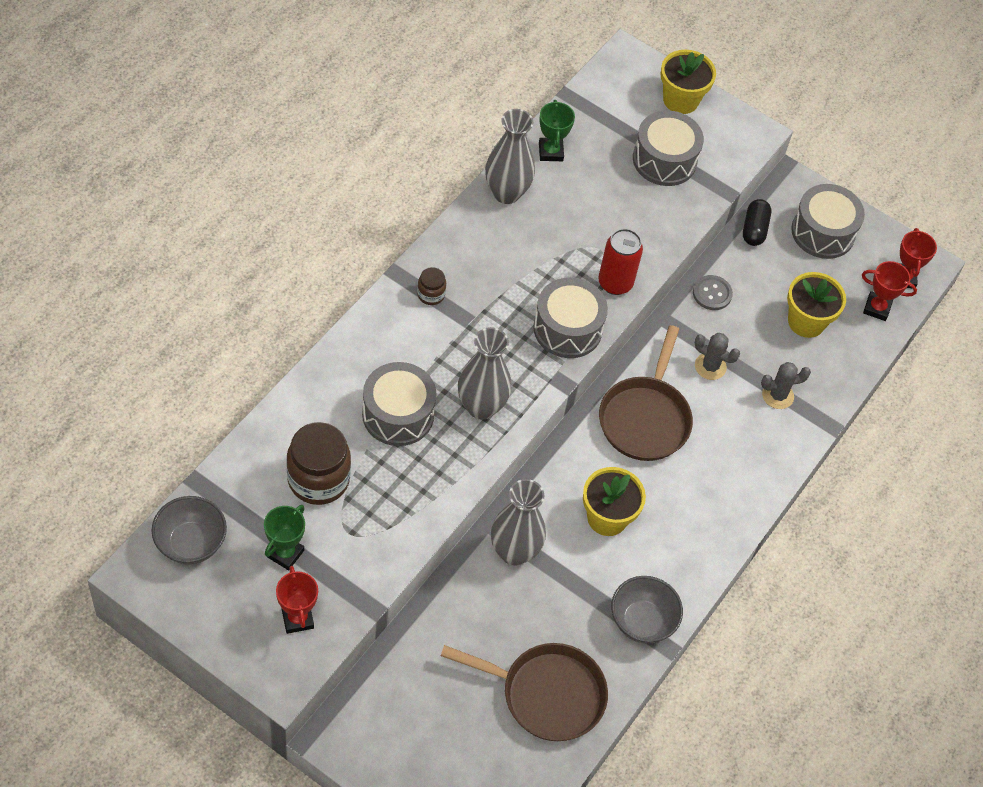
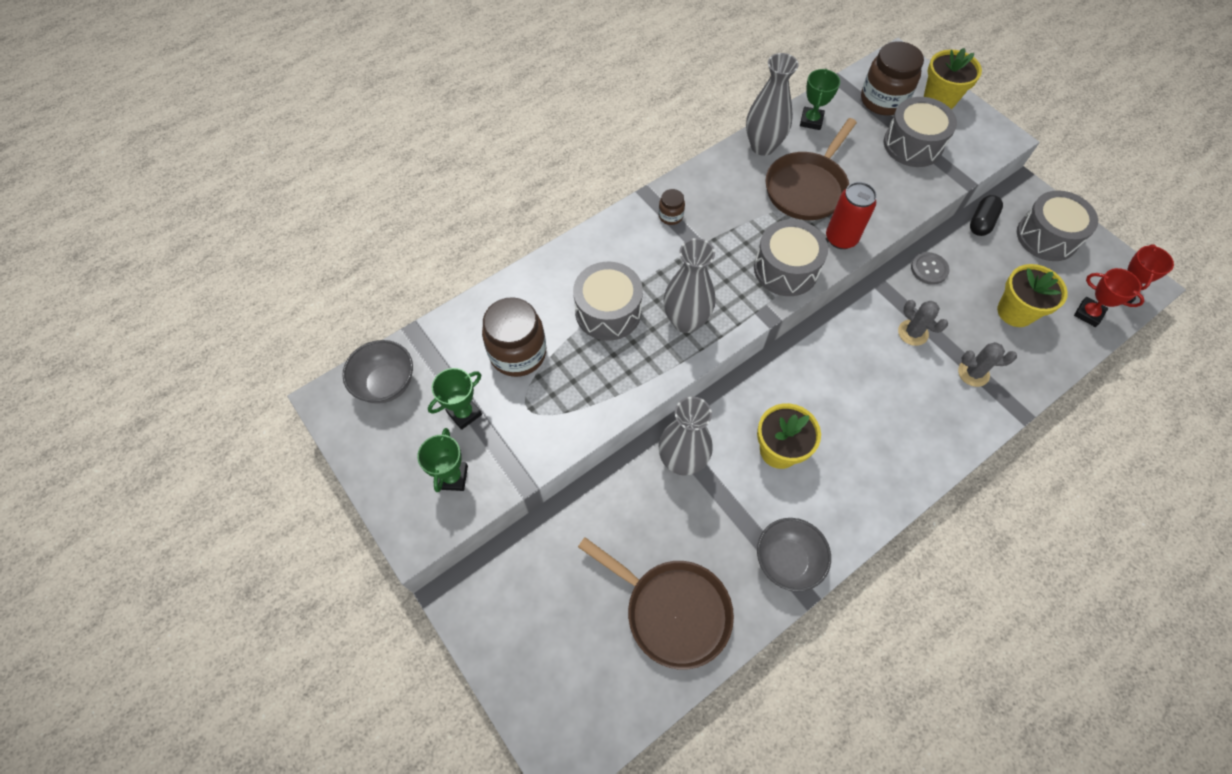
camera: 25 degrees right, 5 degrees up
red trophy [276,566,318,634] -> green trophy [417,428,468,492]
brown pan [599,325,693,461] -> brown pan moved to [765,118,857,220]
none -> brown jar [861,41,924,115]

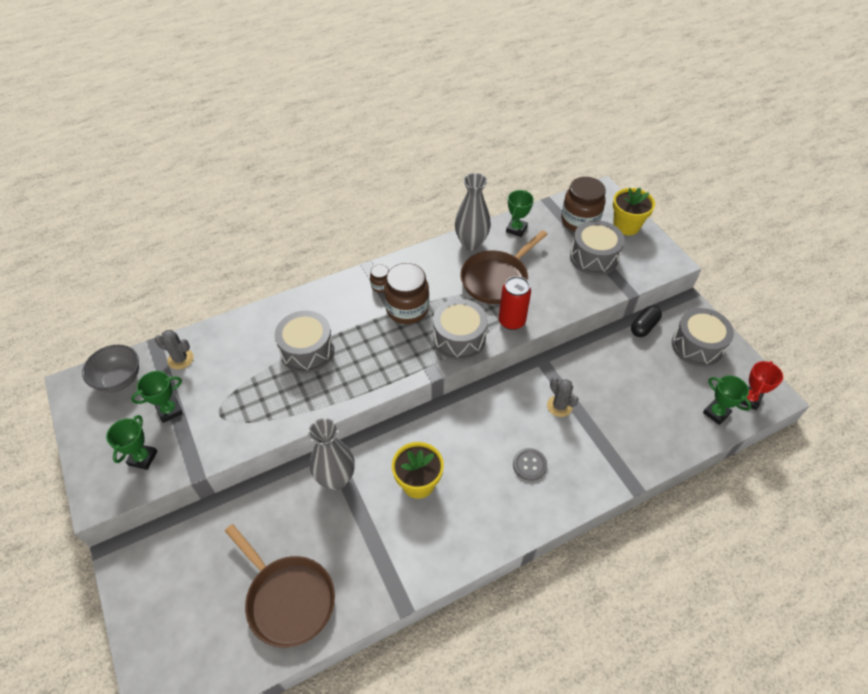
camera: 10 degrees right, 10 degrees down
brown jar [482,297,546,377] -> brown jar moved to [384,263,429,324]
grey vase [663,238,715,333] -> none
grey bowl [757,518,831,592] -> none
grey button [911,252,949,285] -> grey button moved to [513,448,547,481]
grey cactus [958,342,1017,387] -> grey cactus moved to [155,330,194,370]
yellow flower pot [997,264,1068,327] -> none
red trophy [1074,268,1144,327] -> green trophy [703,375,751,425]

